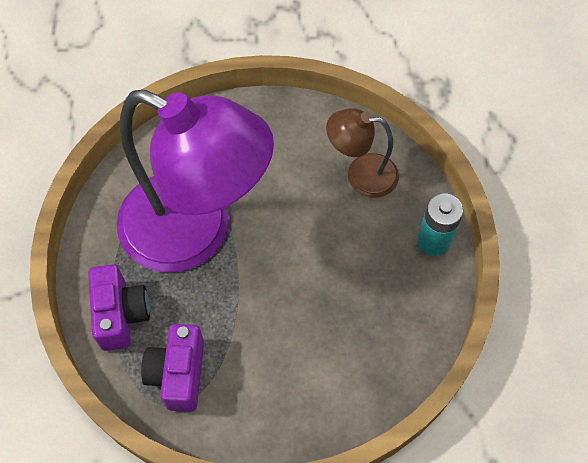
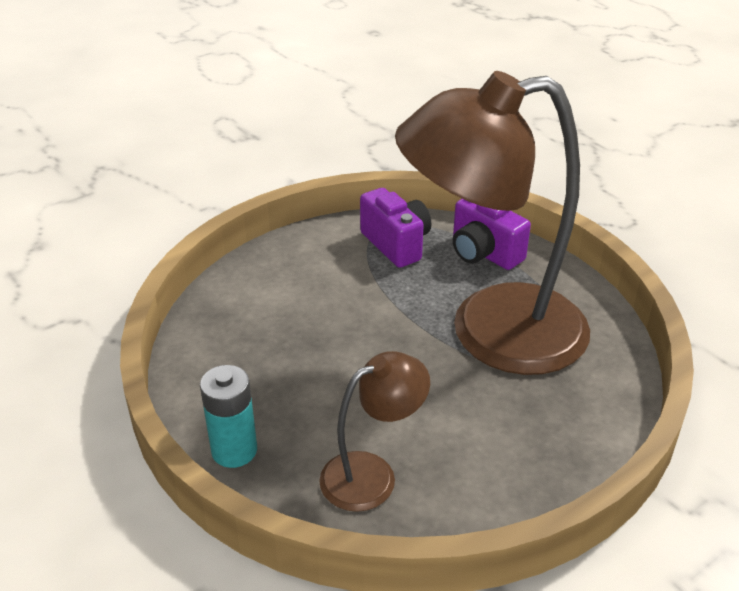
camera: 145 degrees right, 25 degrees down
purple lamp [116,90,274,272] -> brown lamp [395,71,590,375]

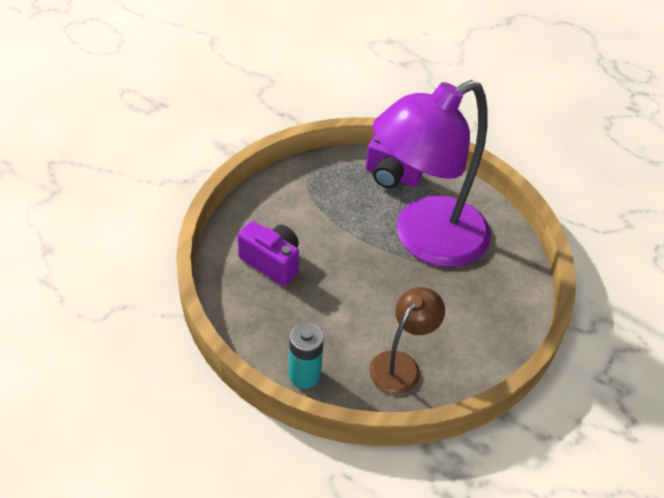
camera: 25 degrees left, 10 degrees up
purple camera [360,188,431,268] -> purple camera moved to [238,221,299,286]
brown lamp [395,71,590,375] -> purple lamp [373,80,491,267]

